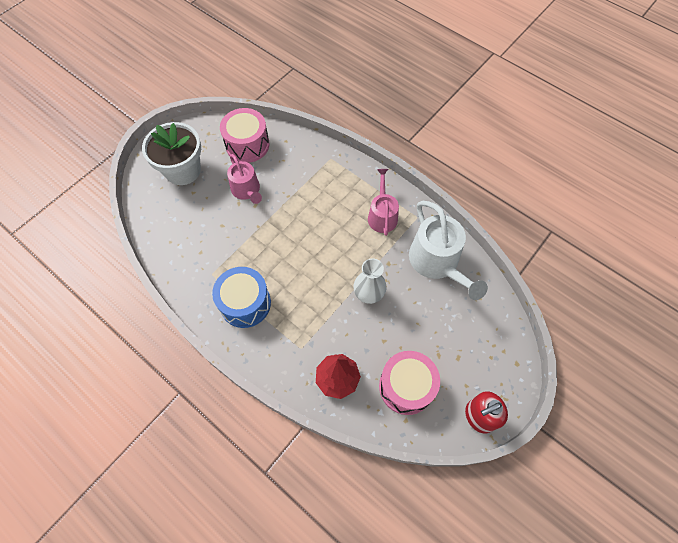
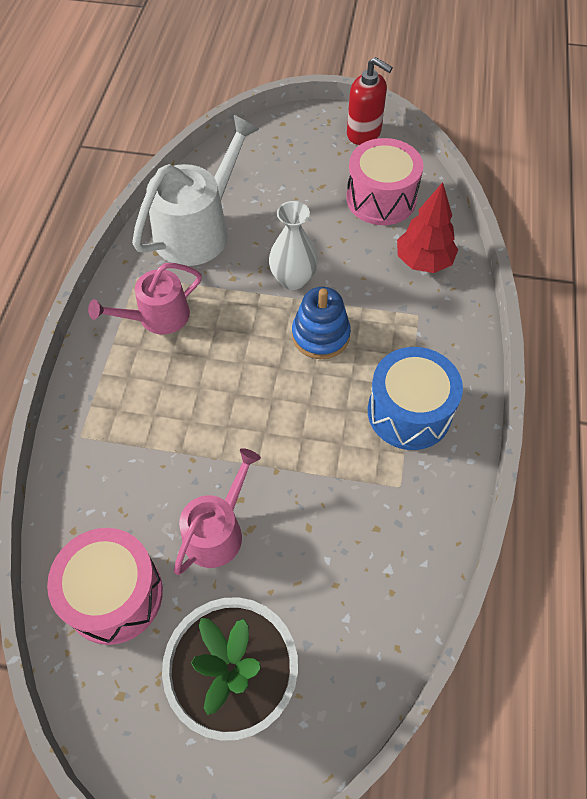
camera: 120 degrees left, 5 degrees down
none -> blue stacking toy [292,287,351,359]

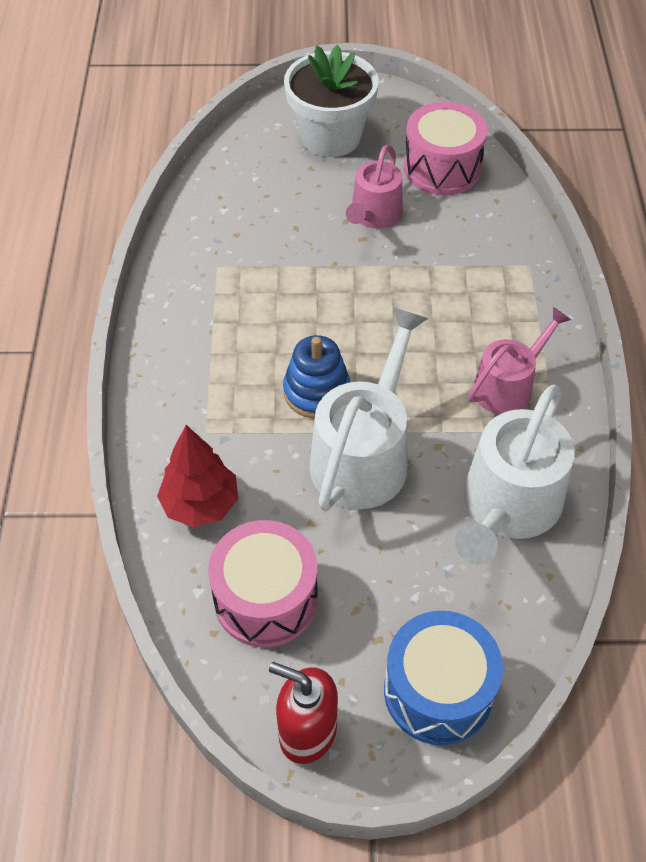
camera: 170 degrees right, 5 degrees down
white vase [269,201,318,290] -> white watering can [309,307,428,511]
blue drum [368,347,463,450] -> blue drum moved to [384,611,503,745]

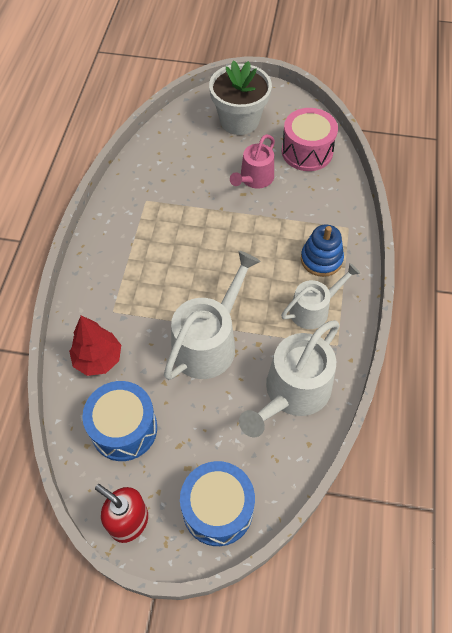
camera: 10 degrees right, 5 degrees up
pink drum [208,520,318,647] -> blue drum [82,381,157,461]
blue stacking toy [283,335,350,418] -> blue stacking toy moved to [301,225,344,277]
pink watering can [468,307,571,414] -> white watering can [281,263,360,329]

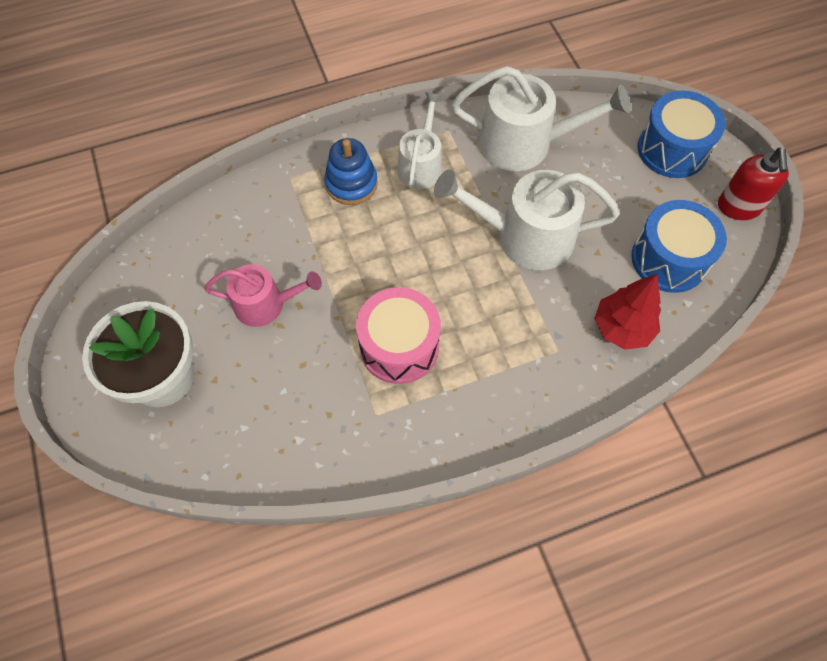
camera: 120 degrees left, 5 degrees up
white watering can [281,263,360,329] -> white watering can turned 75 degrees clockwise [397,92,442,189]
pink drum [282,108,338,171] -> pink drum moved to [356,287,441,384]

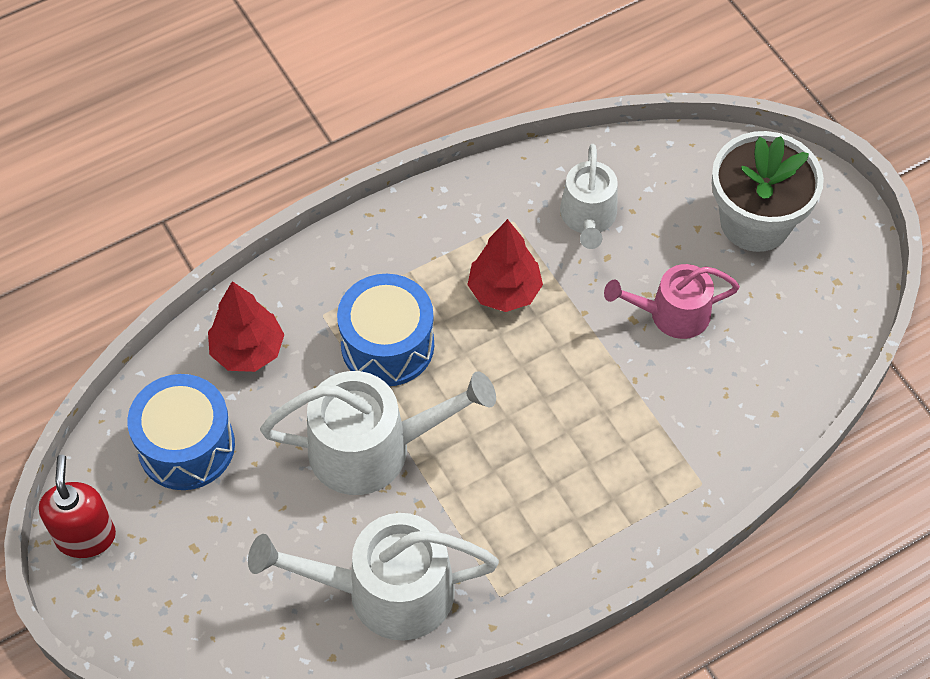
camera: 170 degrees right, 5 degrees down
blue stacking toy [324,138,378,205] -> none
pink drum [356,287,441,384] -> red tree [467,219,543,312]
white watering can [397,92,442,189] -> white watering can moved to [560,144,618,249]
blue drum [637,91,726,178] -> blue drum moved to [337,274,434,386]

